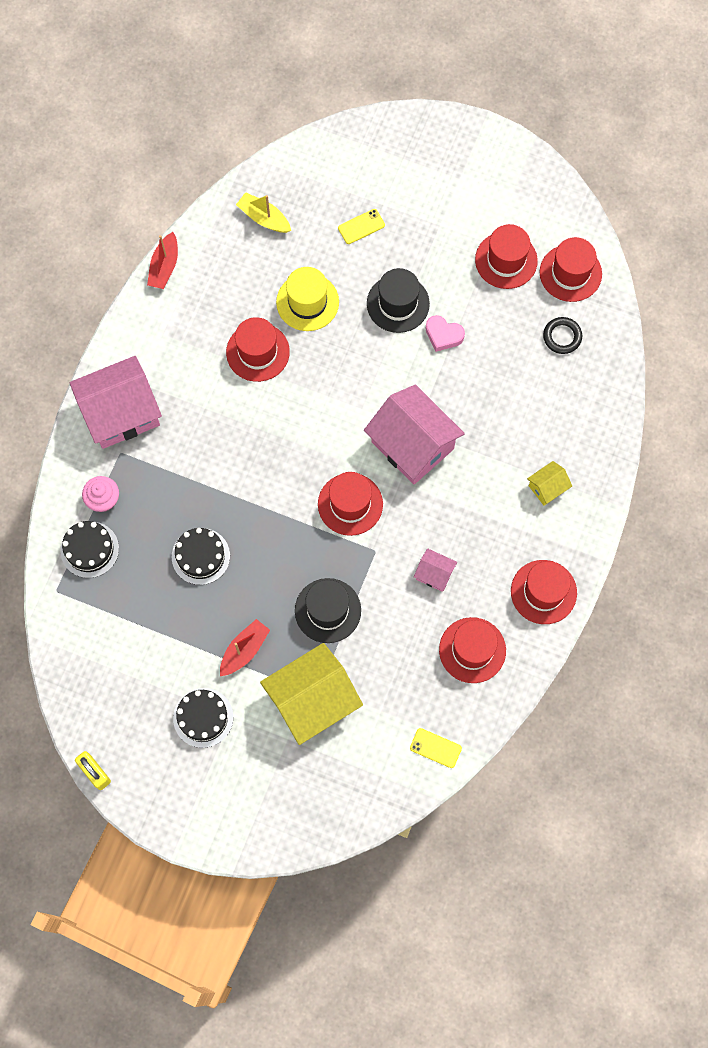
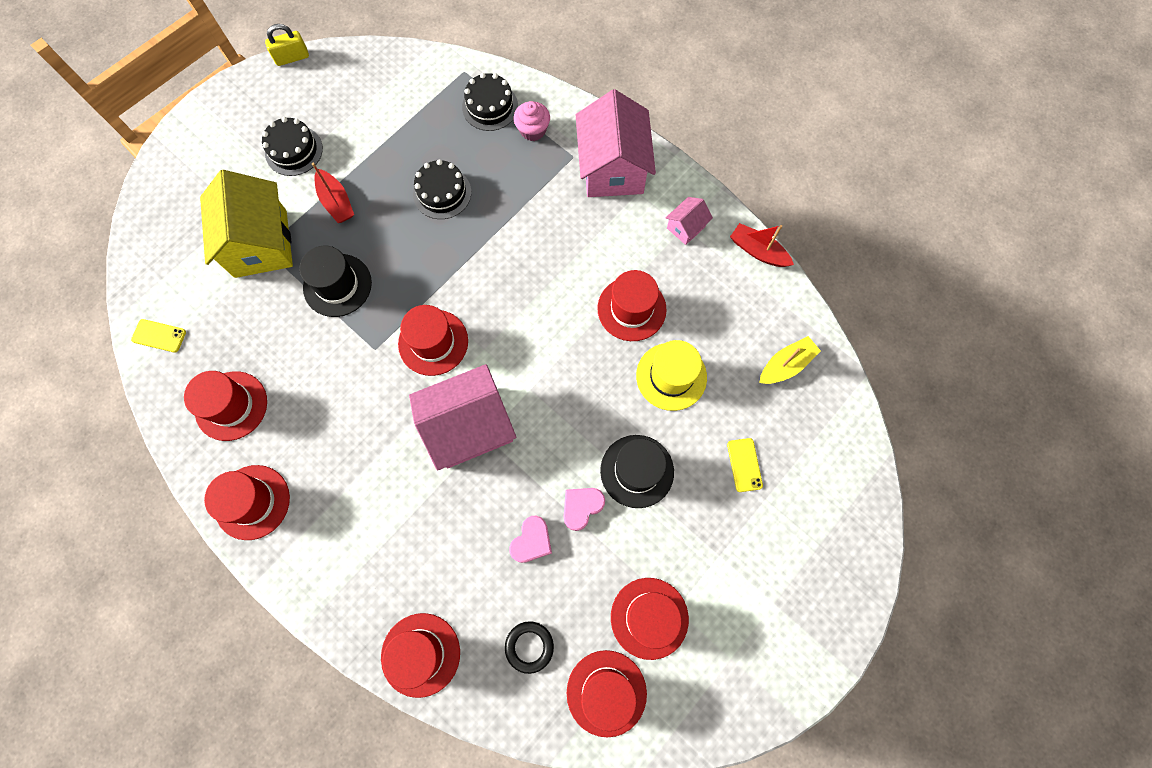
camera: 110 degrees right, 0 degrees up
yellow phone [410,728,462,768] -> yellow phone turned 60 degrees clockwise [131,319,186,353]
pink house [414,548,457,592] -> pink house moved to [665,197,713,245]
yellow house [527,461,572,505] -> none
none -> red hat [381,613,460,698]
none -> pink heart [509,516,552,563]

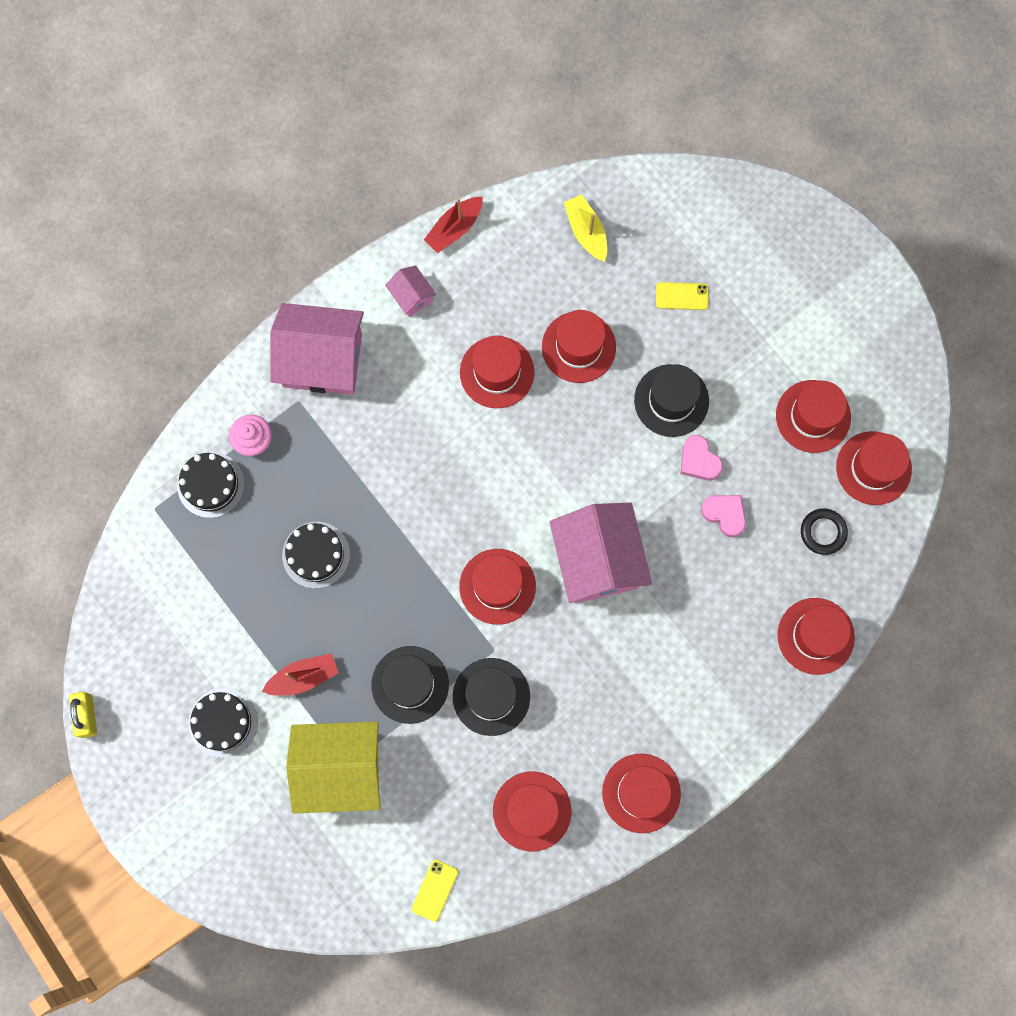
camera: 80 degrees left, 5 degrees up
yellow hat [636,340,707,411] -> red hat [542,310,616,383]
none -> black hat [453,658,530,736]

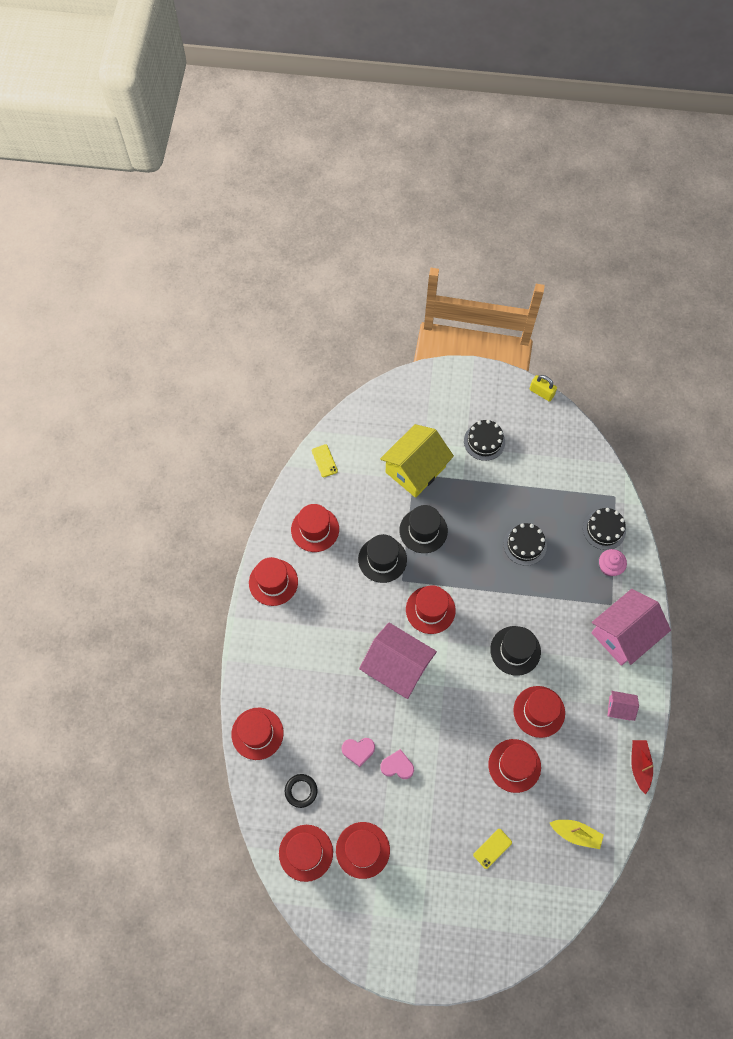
camera: 135 degrees right, 10 degrees down
red boat [262,653,339,696] -> none
black hat [634,364,709,437] -> black hat moved to [490,626,541,676]

